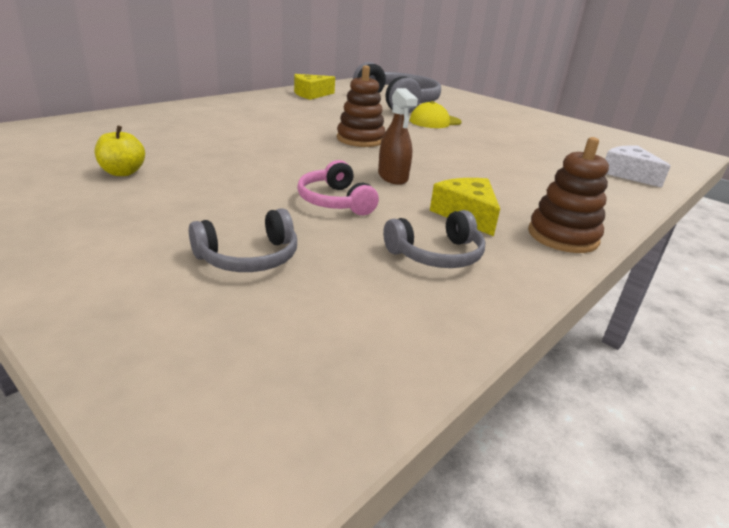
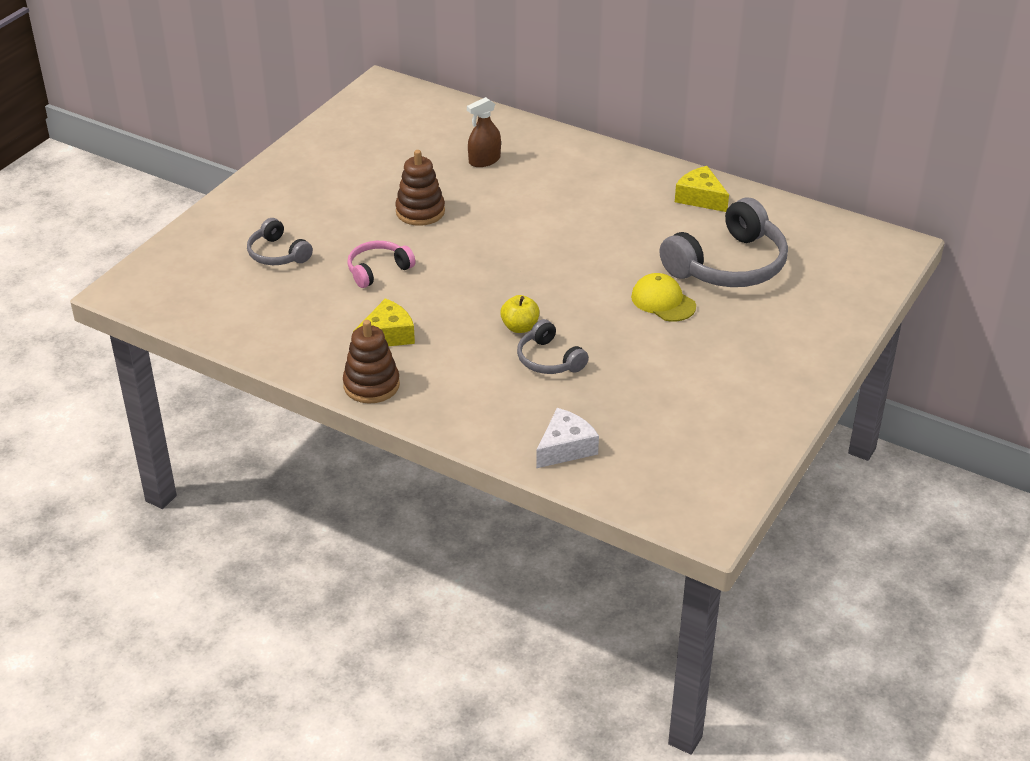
camera: 80 degrees right, 10 degrees up
yellow apple [95,125,145,176] -> yellow apple moved to [500,295,540,333]
brown stacking toy [337,65,385,147] -> brown stacking toy moved to [395,150,445,226]
brown spray bottle [378,88,418,185] -> brown spray bottle moved to [467,97,501,167]
grey headphones [383,210,485,268] -> grey headphones moved to [517,319,589,374]

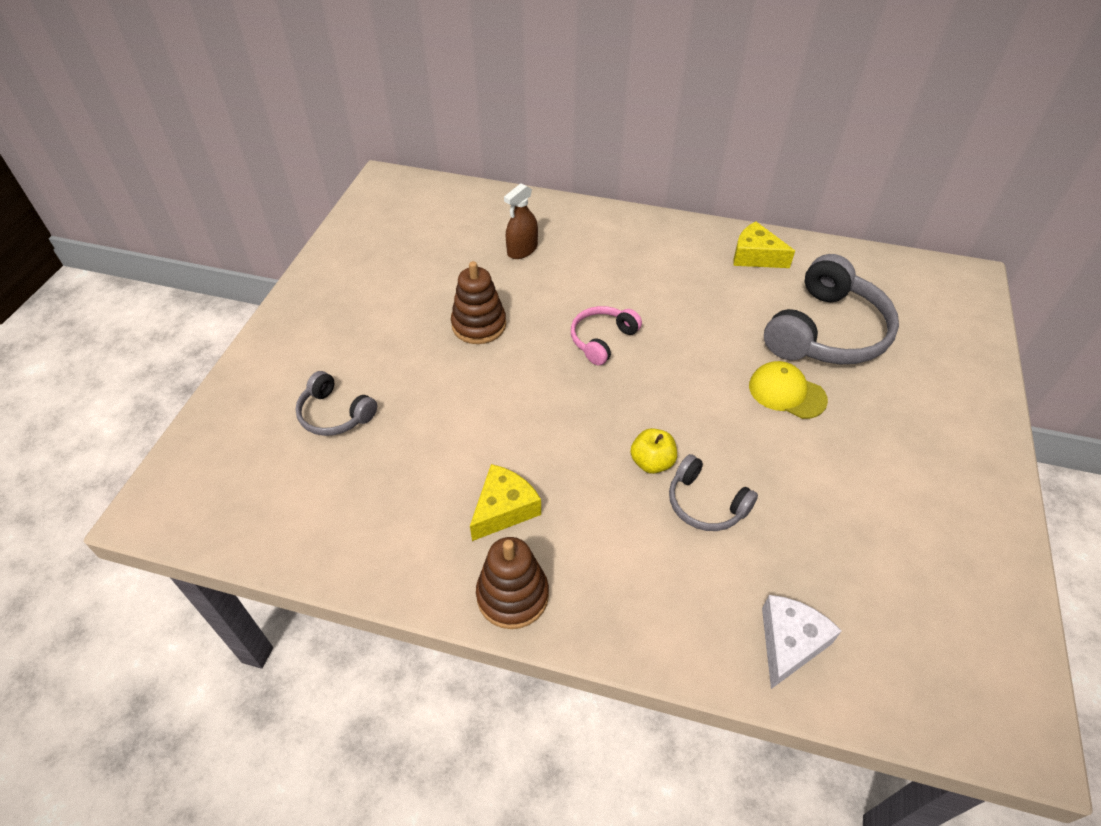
camera: 15 degrees left, 10 degrees up
pink headphones [347,241,415,288] -> pink headphones moved to [571,306,642,365]

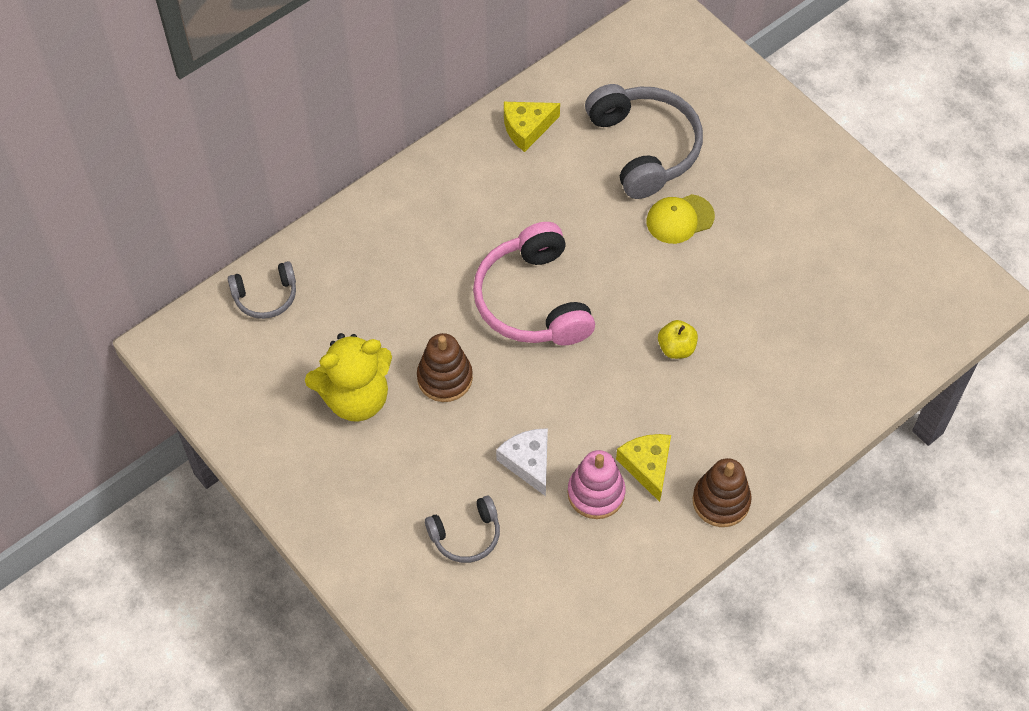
camera: 55 degrees left, 10 degrees up
brown spray bottle [504,183,538,259] -> none
pink headphones [571,306,642,365] -> pink headphones [473,222,595,346], size x1.89
grey headphones [669,454,758,531] -> grey headphones moved to [228,261,296,319]
white cheese [762,595,842,689] -> white cheese moved to [496,428,548,496]
none -> yellow teddy bear [305,333,392,422]
none -> pink stacking toy [567,450,626,519]

